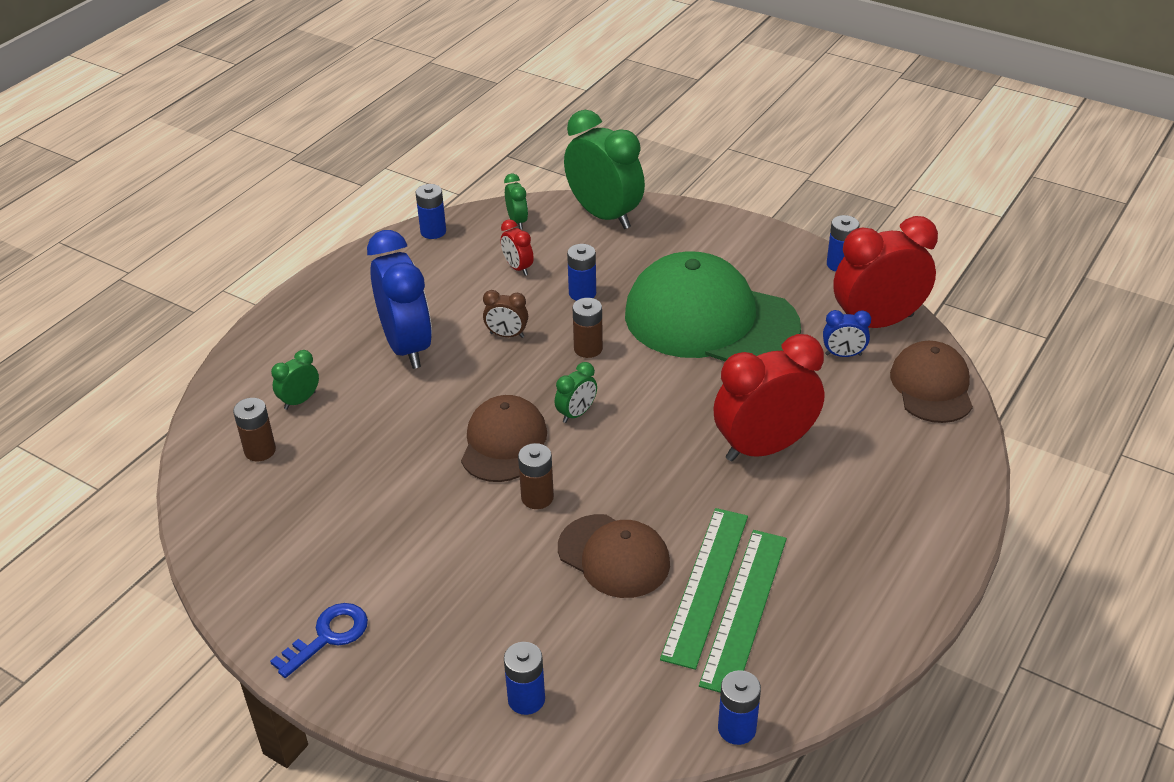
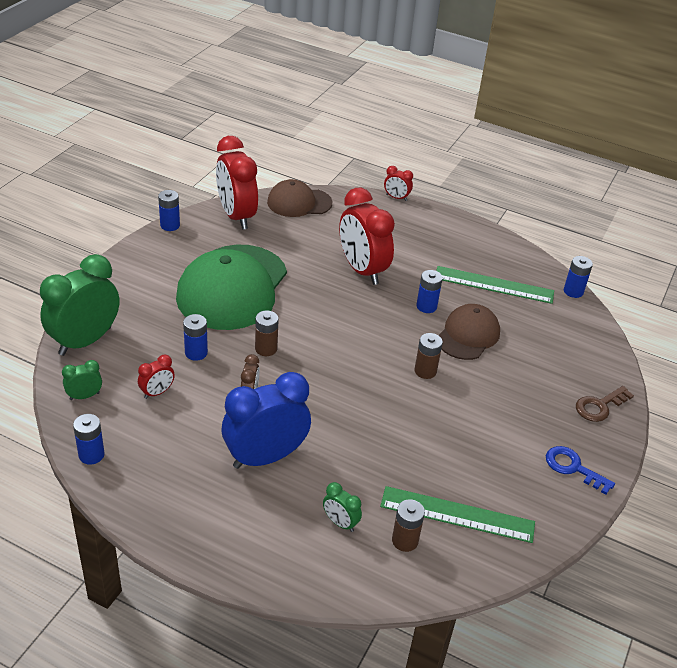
camera: 100 degrees left, 0 degrees up
brown cap [461,395,547,482] -> none
blue battery [504,642,545,715] -> blue battery moved to [416,270,443,313]
green clock [555,362,597,423] -> none
green ruler [660,508,748,670] -> green ruler moved to [380,486,535,543]
blue clock [823,310,871,357] -> none
none -> red clock [384,166,413,201]
none -> brown key [576,386,634,422]

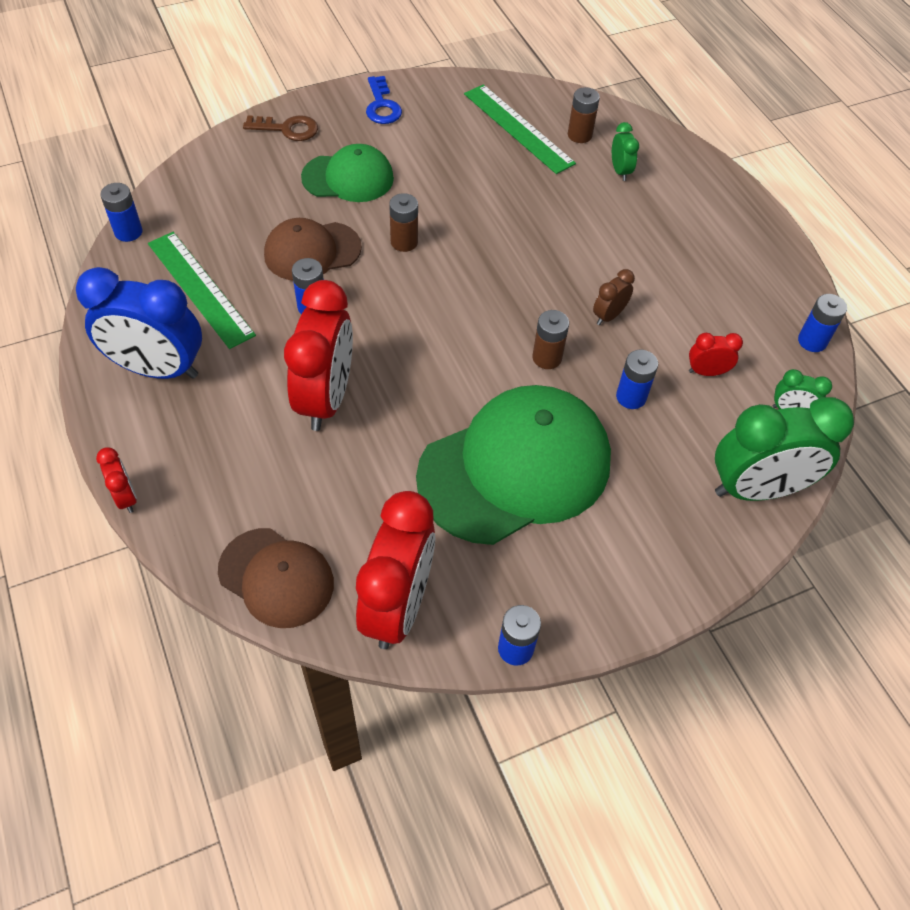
camera: 140 degrees left, 15 degrees up
blue clock [222,372,311,469] -> blue clock moved to [76,267,202,379]
none -> green cap [301,144,394,202]

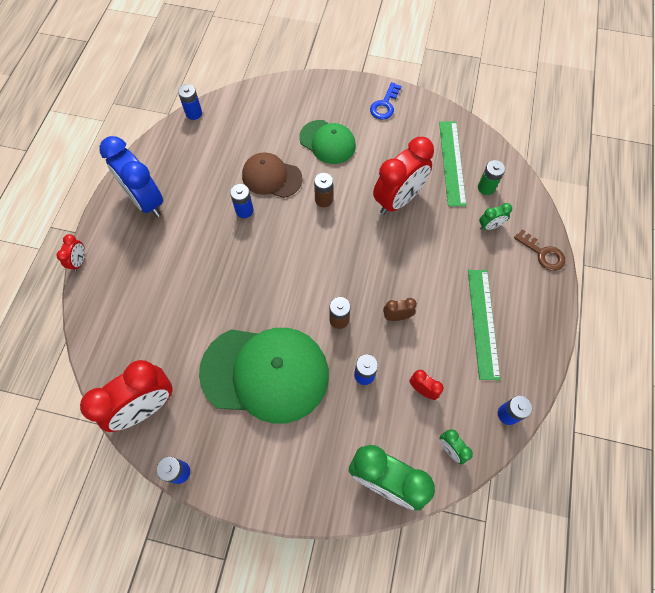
camera: 40 degrees right, 10 degrees up
green ruler [148,232,256,349] -> green ruler moved to [468,270,501,380]
brown cap [218,528,334,628] -> none
brown key [243,115,318,141] -> brown key moved to [514,229,565,271]
red clock [284,280,353,431] -> red clock moved to [373,137,434,215]
brown battery [568,87,600,143] -> green battery [478,160,505,195]
green clock [612,122,639,181] -> green clock turned 45 degrees clockwise [479,203,512,230]

